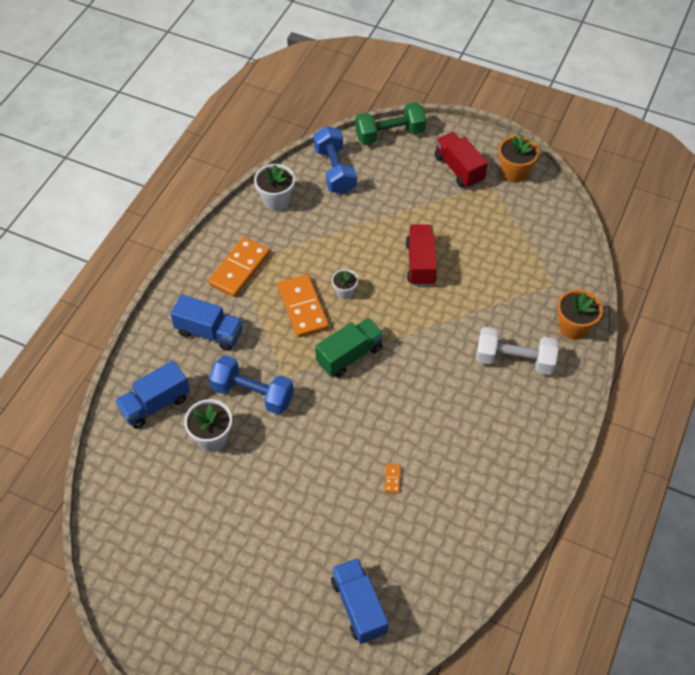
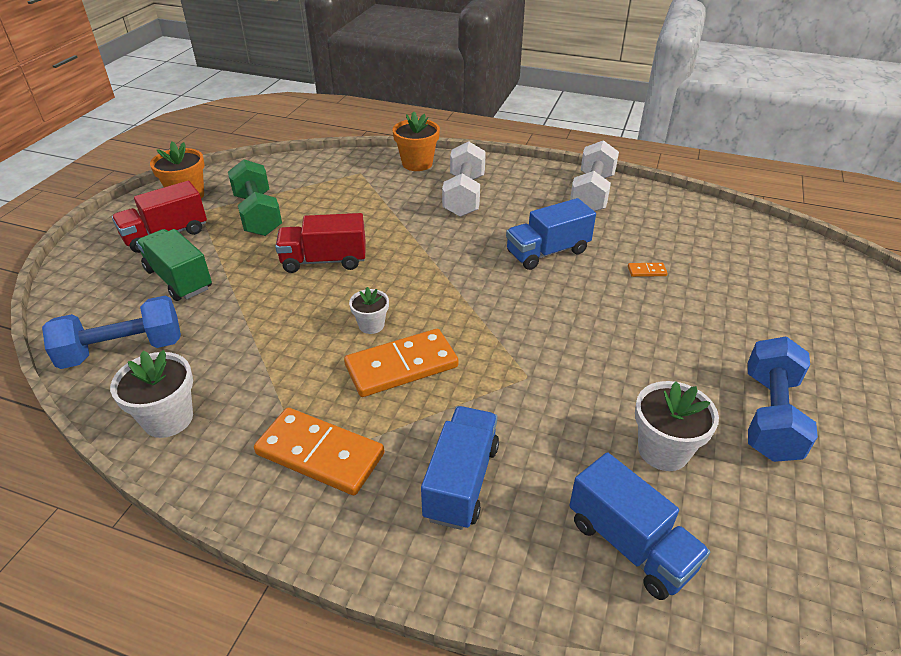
camera: 95 degrees left, 15 degrees down
blue dumbbell [209,355,294,415] -> blue dumbbell moved to [748,337,818,462]
green truck [315,318,384,378] -> green truck moved to [136,229,212,301]
blue truck [331,558,388,644] -> blue truck moved to [506,198,596,270]
green dumbbell [355,102,426,145] -> green dumbbell moved to [228,159,282,236]
none -> white dumbbell [570,140,619,211]

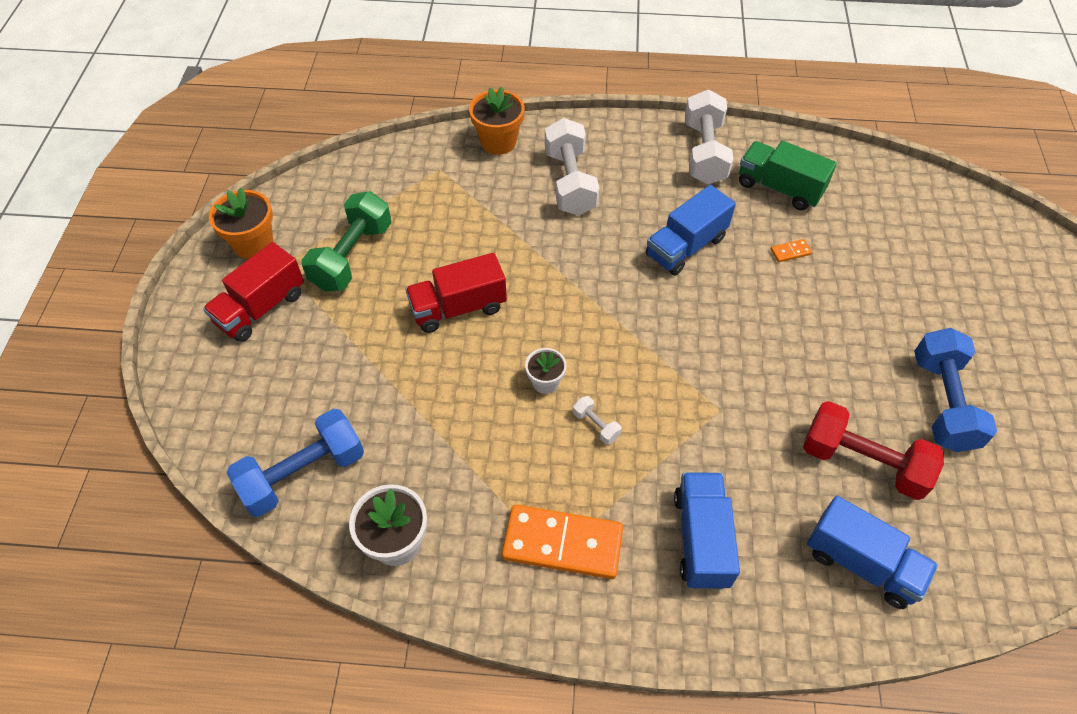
camera: 15 degrees left, 15 degrees up
green truck [136,229,212,301] -> green truck moved to [739,141,837,210]
green dumbbell [228,159,282,236] -> green dumbbell turned 60 degrees clockwise [301,191,392,292]
orange domino [344,329,459,397] -> white dumbbell [573,396,622,445]
white flower pot [635,381,719,471] -> red dumbbell [803,401,944,500]

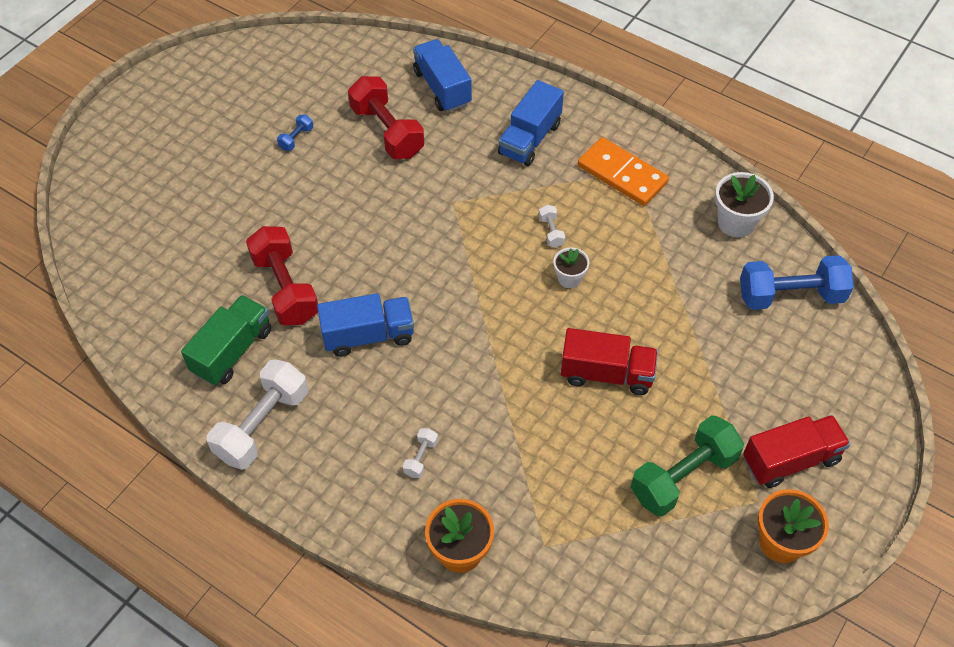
camera: 150 degrees left, 0 degrees up
white dumbbell [545,118,599,216] -> white dumbbell [403,428,438,478], size x0.43
green truck [739,141,837,210] -> green truck turned 120 degrees counterclockwise [181,295,271,386]
orange domino [771,239,812,262] -> red dumbbell [246,226,318,325]
blue dumbbell [914,328,997,452] -> blue dumbbell [277,115,313,151], size x0.43

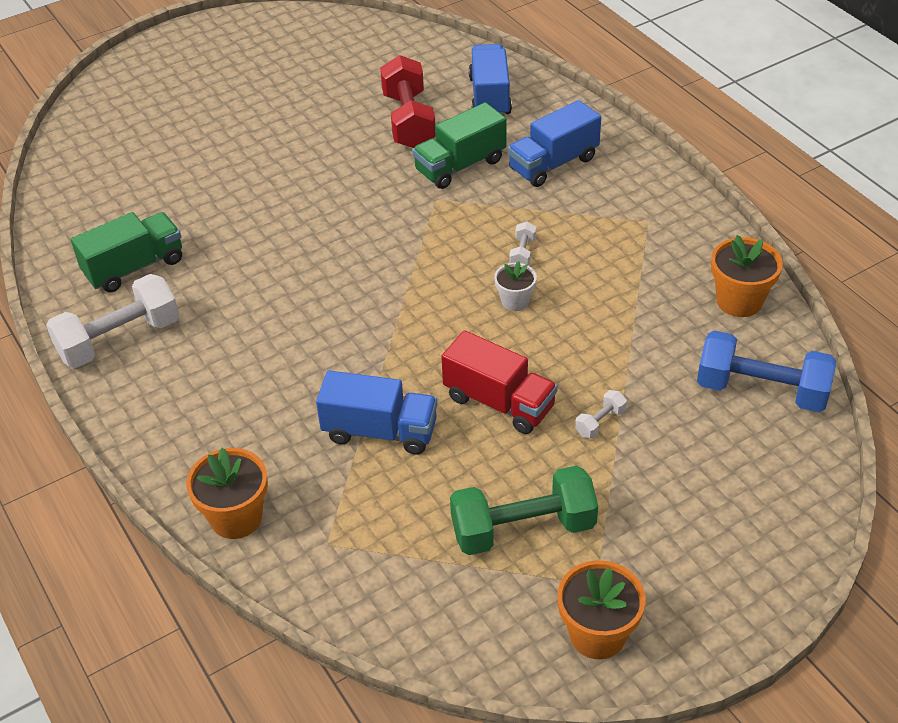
camera: 25 degrees right, 10 degrees down
red dumbbell [246,226,318,325] -> none
blue dumbbell [277,115,313,151] -> none
blue truck [317,293,414,357] -> blue truck moved to [316,371,437,455]
white dumbbell [403,428,438,478] -> white dumbbell moved to [575,390,627,439]
orange domino [578,137,669,206] -> none
white flower pot [715,172,774,237] -> orange flower pot [711,235,783,317]
red truck [743,415,850,488] -> none
none -> green truck [412,102,507,189]

